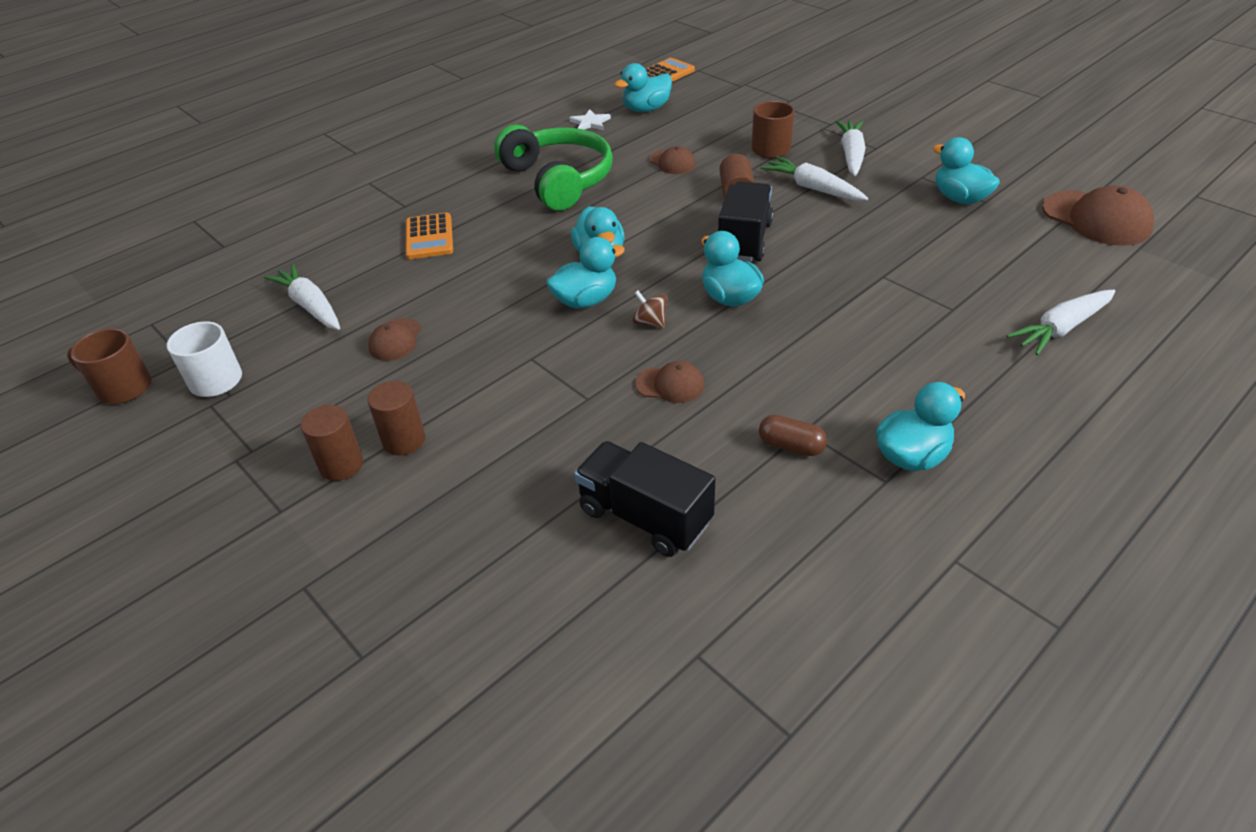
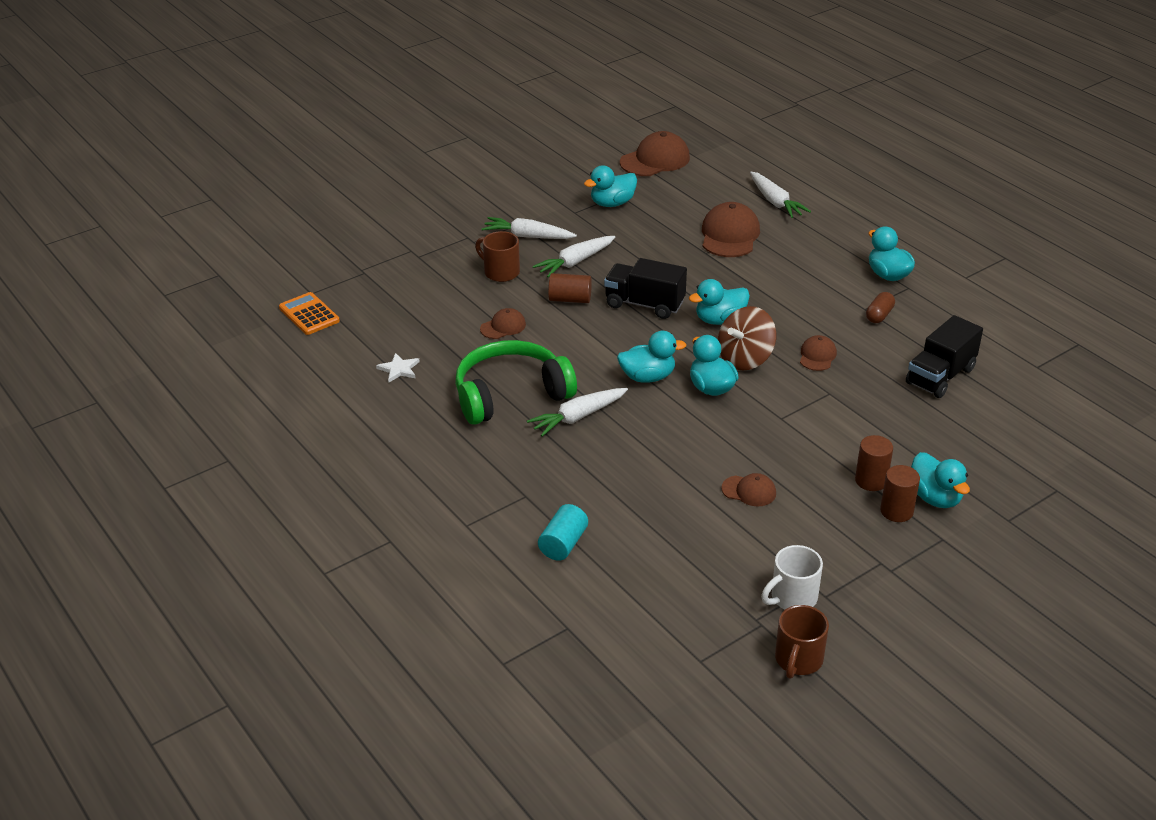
camera: 85 degrees left, 5 degrees down
white carrot [264,264,340,330] -> white carrot moved to [527,388,628,437]
orange calculator [406,212,453,259] -> none
turquoise duck [614,63,672,112] -> turquoise duck moved to [911,452,970,508]
brown spinning top [632,291,667,328] -> brown spinning top [718,306,776,370], size x1.97
none -> turquoise cylinder [538,504,588,561]
none -> brown cap [702,202,760,257]

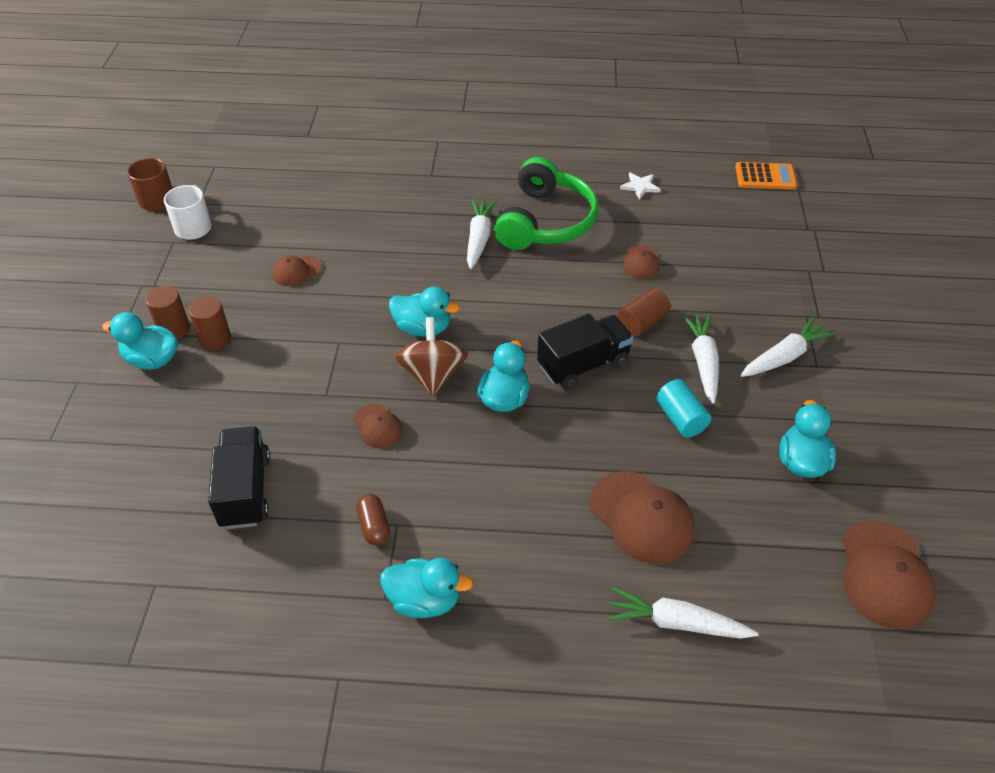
camera: 130 degrees right, 10 degrees up
brown mug [475,231,520,282] -> none
turquoise cylinder [538,504,588,561] -> turquoise cylinder moved to [656,379,711,438]
turquoise duck [617,331,687,383] -> none

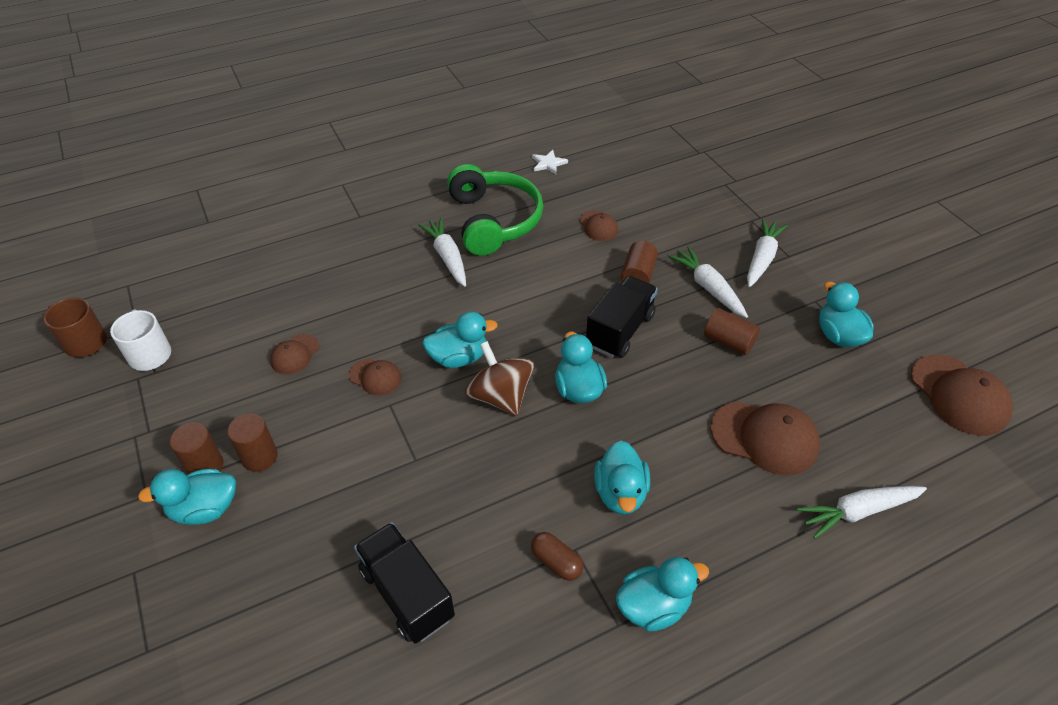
camera: 30 degrees left, 0 degrees up
brown cap [353,404,403,448] -> brown cap moved to [349,358,402,396]
turquoise cylinder [656,379,711,438] -> brown cylinder [704,308,760,355]
orange calculator [735,162,797,190] -> none
none -> turquoise duck [594,440,650,515]

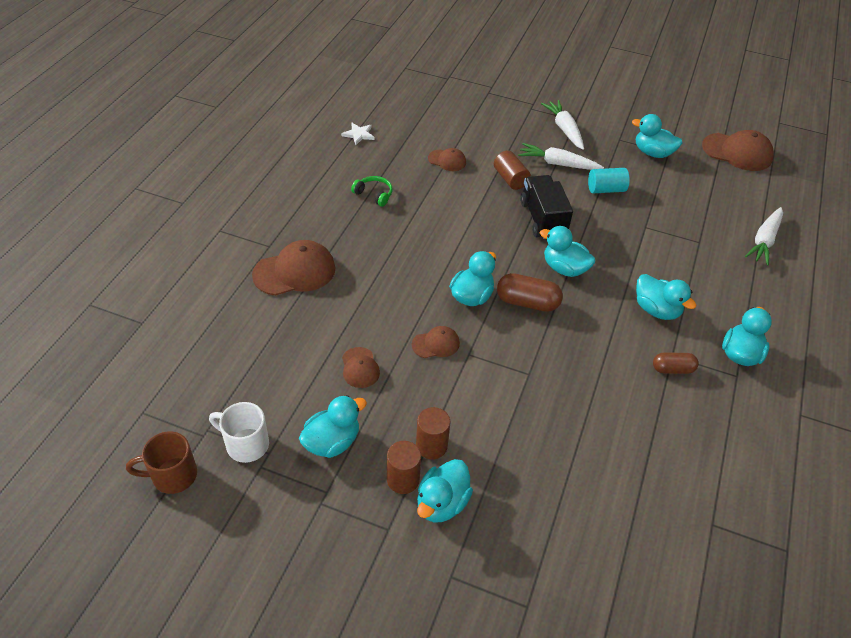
camera: 45 degrees left, 0 degrees up
black truck [354,522,455,644] -> none
white carrot [418,217,466,287] -> none
green headphones [447,164,543,256] -> green headphones [351,176,393,207], size x0.41
brown spinning top [465,341,534,416] -> brown capsule [497,273,563,312]
brown cylinder [704,308,760,355] -> turquoise cylinder [588,168,630,193]
brown cap [710,401,820,475] -> brown cap moved to [252,240,336,296]
none -> turquoise duck [299,395,367,458]

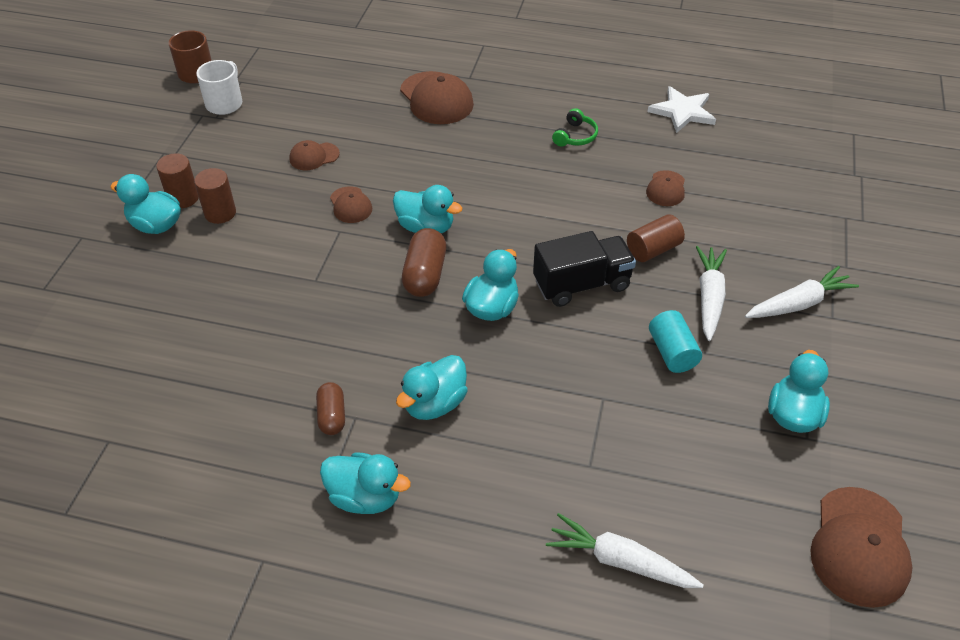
camera: 85 degrees right, 0 degrees up
turquoise duck [299,395,367,458] -> none
white star [341,123,375,145] -> white star [647,86,716,133], size x1.61

